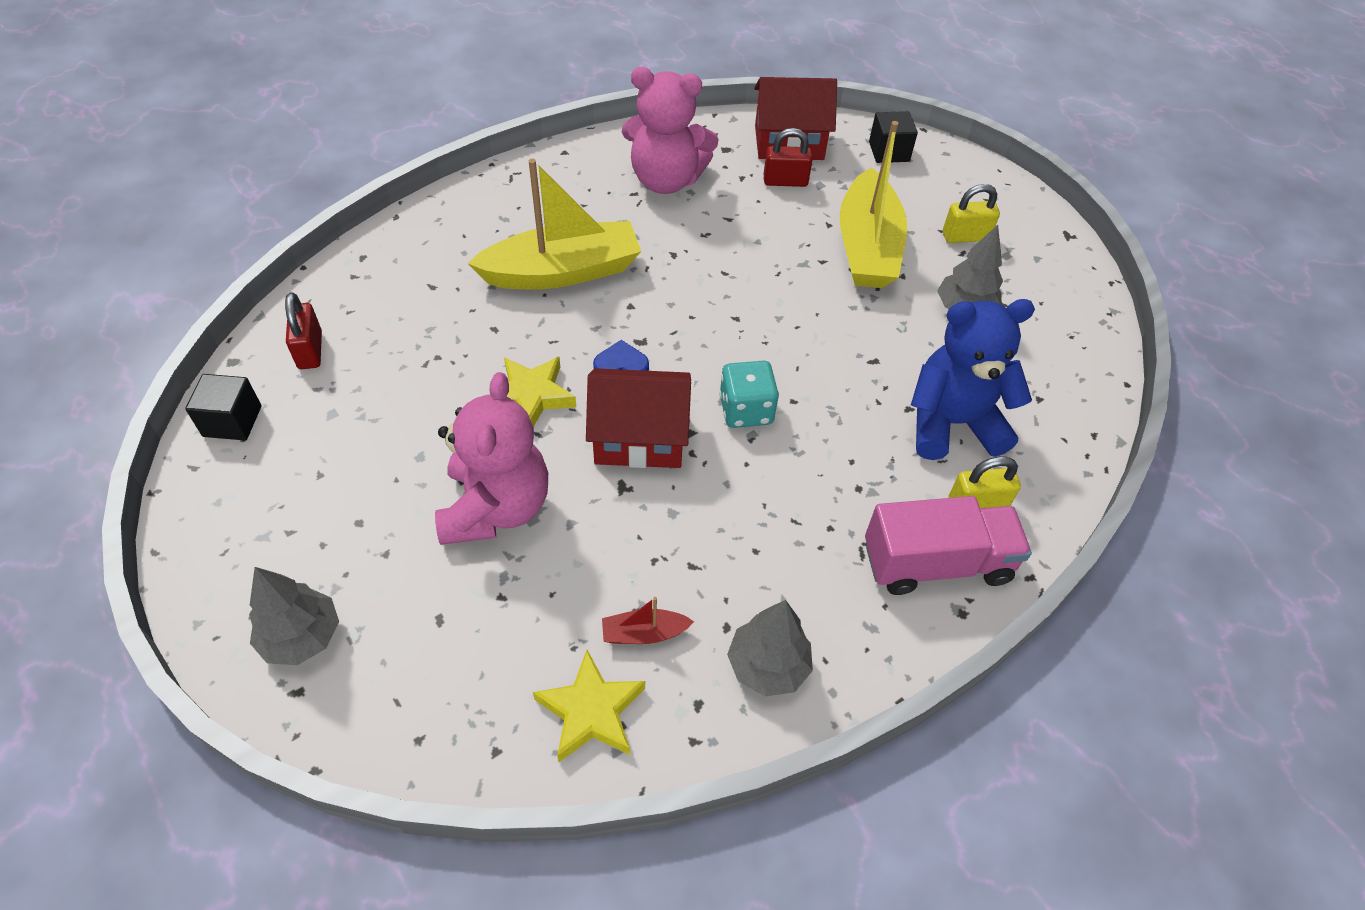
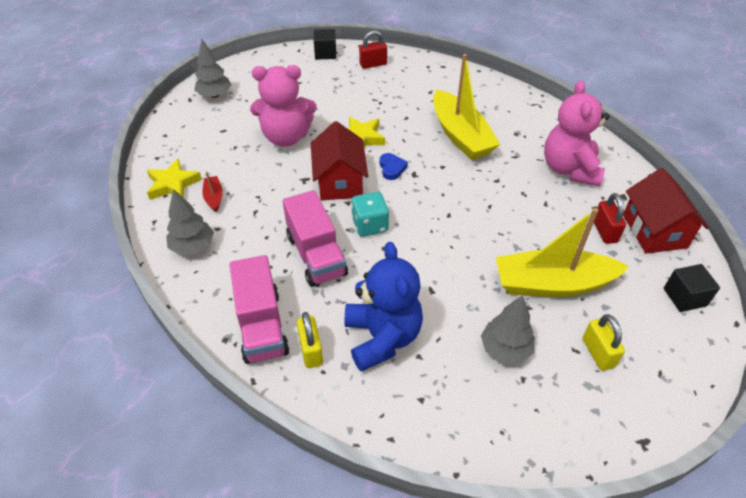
camera: 85 degrees right, 5 degrees down
none -> pink truck [283,190,348,287]

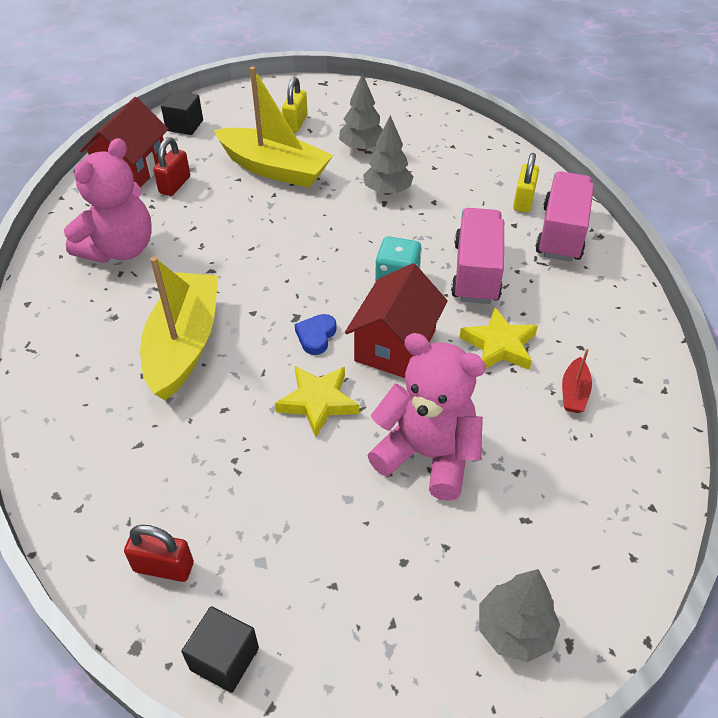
camera: 150 degrees left, 0 degrees up
yellow star [147,159,202,200] -> yellow star moved to [460,307,538,370]
grey tree [166,189,214,255] -> grey tree moved to [363,115,414,195]
blue teddy bear [345,242,423,372] -> none

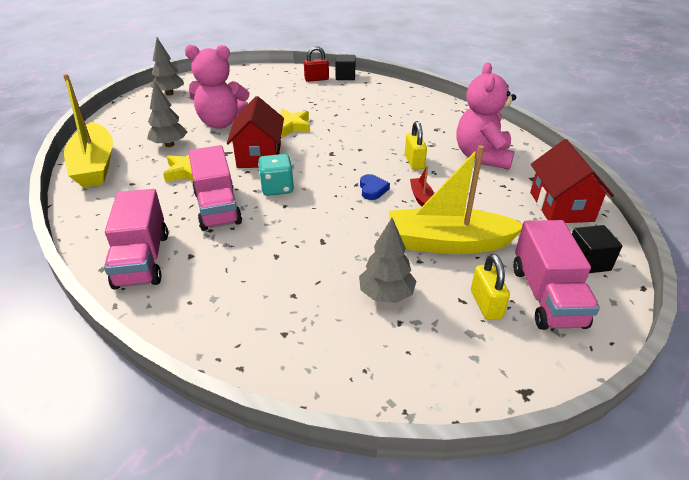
camera: 155 degrees right, 10 degrees down
yellow boat [140,256,218,400] -> yellow boat moved to [63,74,113,187]
red padlock [153,137,190,196] -> none
black cube [181,606,259,693] -> black cube moved to [335,55,356,80]
blue heart [295,314,336,355] -> blue heart moved to [360,174,390,200]
grey tree [363,115,414,195] -> grey tree moved to [147,81,187,147]
yellow padlock [513,153,539,213] -> yellow padlock moved to [405,121,427,170]
red boat [562,348,592,413] -> red boat moved to [410,165,434,206]
none -> pink truck [513,220,600,330]

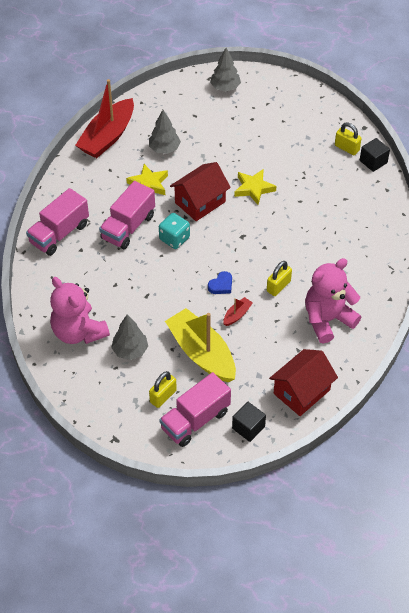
camera: 50 degrees right, 15 degrees up
yellow boat [63,74,113,187] -> red boat [75,79,134,158]
pink teddy bear [185,45,249,129] -> pink teddy bear moved to [50,277,110,344]
red padlock [304,46,329,82] -> yellow padlock [335,122,362,155]

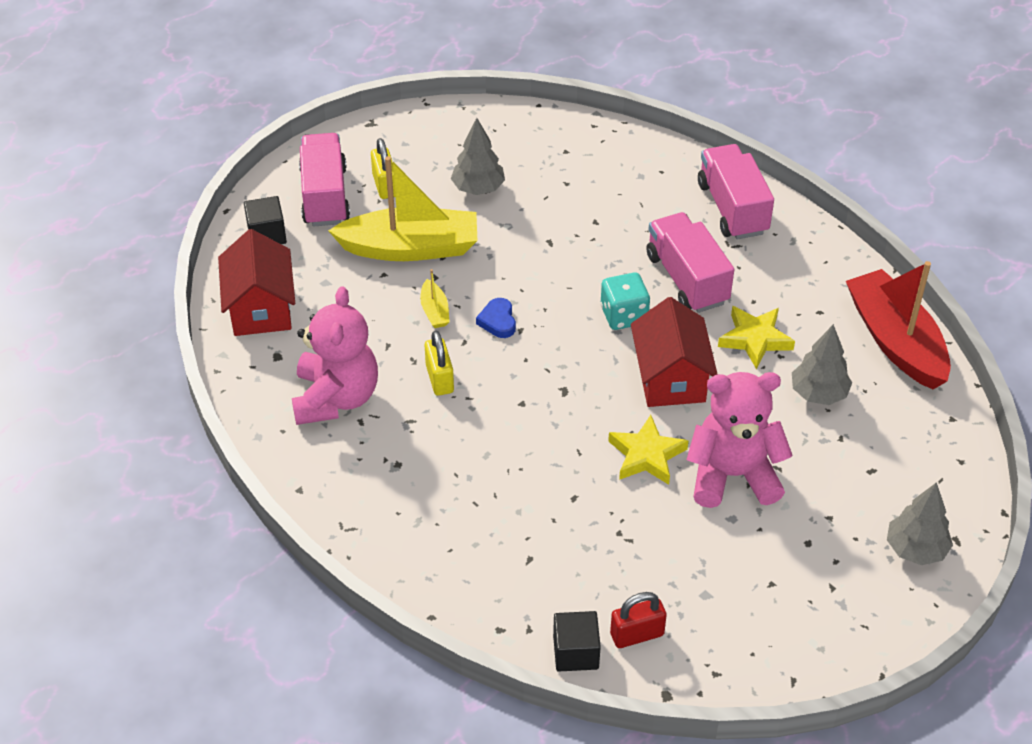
camera: 125 degrees right, 5 degrees down
pink teddy bear [50,277,110,344] -> pink teddy bear moved to [686,372,793,508]
red boat [223,297,253,326] -> yellow boat [420,269,450,328]
yellow padlock [335,122,362,155] -> red padlock [610,592,667,648]

